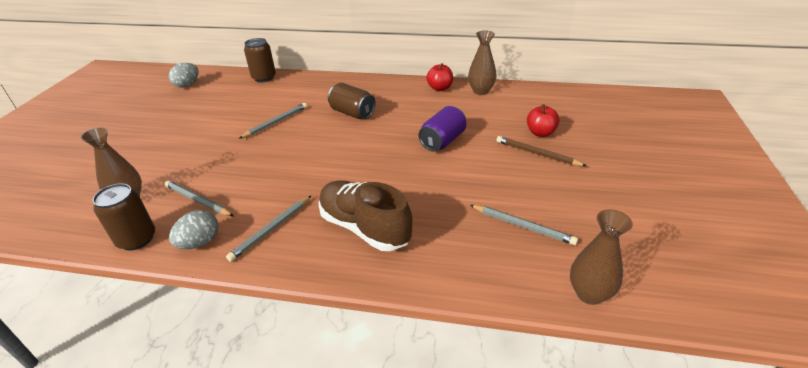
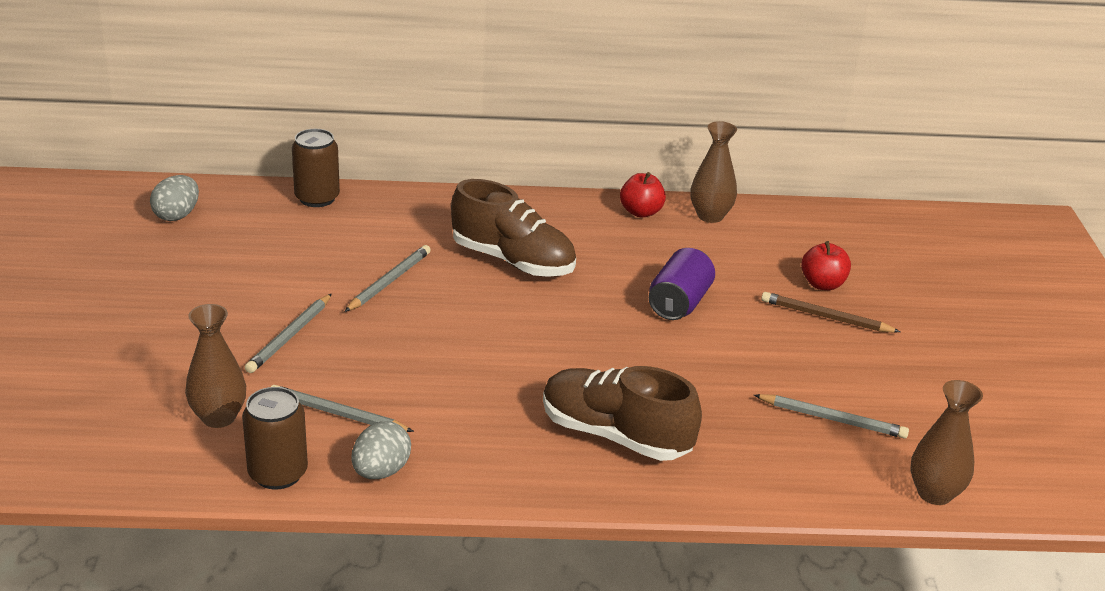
camera: 15 degrees left, 5 degrees down
grey pencil [226,196,311,262] -> grey pencil moved to [245,294,332,373]
brown can [328,83,376,119] -> brown shoe [451,179,576,277]

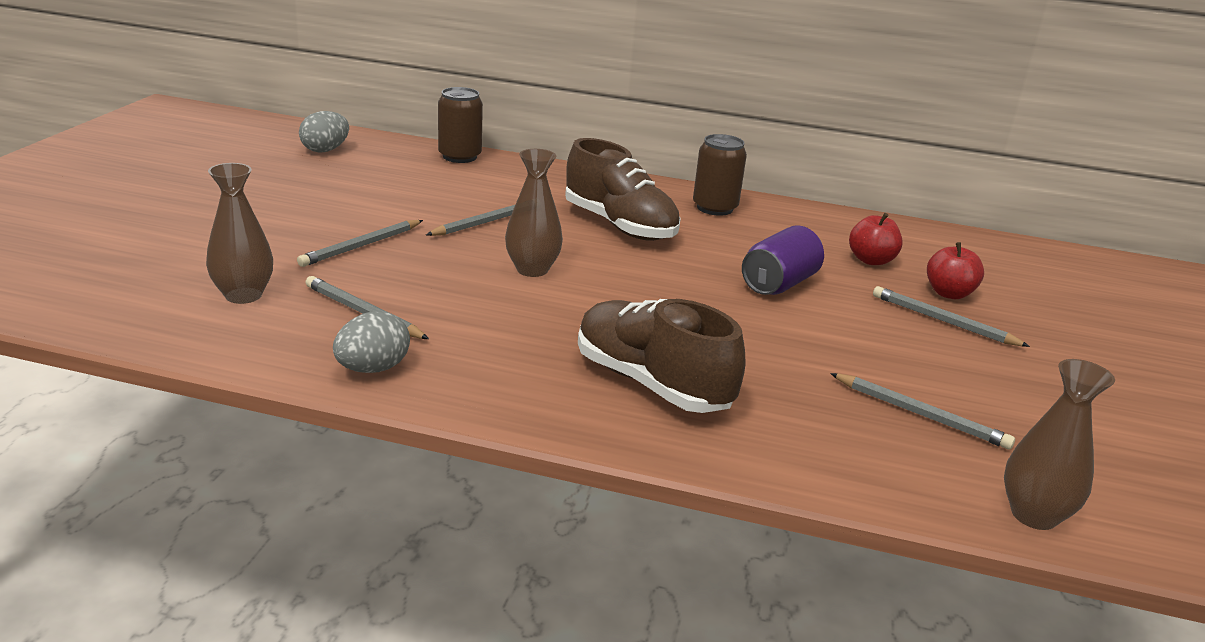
camera: 15 degrees right, 5 degrees down
brown can [242,387,308,489] -> brown can moved to [693,134,747,216]
red apple [620,172,666,218] -> red apple moved to [849,213,903,265]
brown vase [691,121,737,223] -> brown vase moved to [505,149,563,277]
brown pencil [761,292,900,333] -> grey pencil [873,286,1030,347]

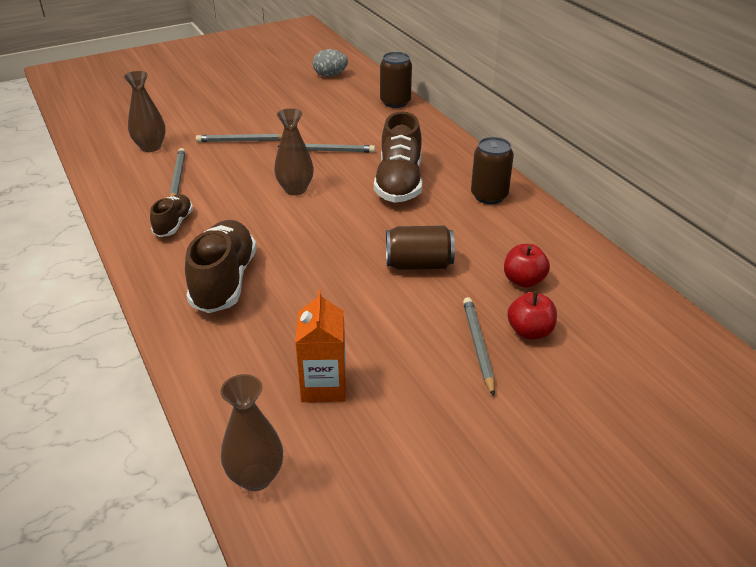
camera: 50 degrees right, 10 degrees up
grey egg [333,311,410,373] -> none
purple can [742,225,824,295] -> brown can [386,226,455,270]
grey pencil [830,373,1015,450] -> orange carton [295,290,346,402]
none -> brown shoe [150,194,193,237]

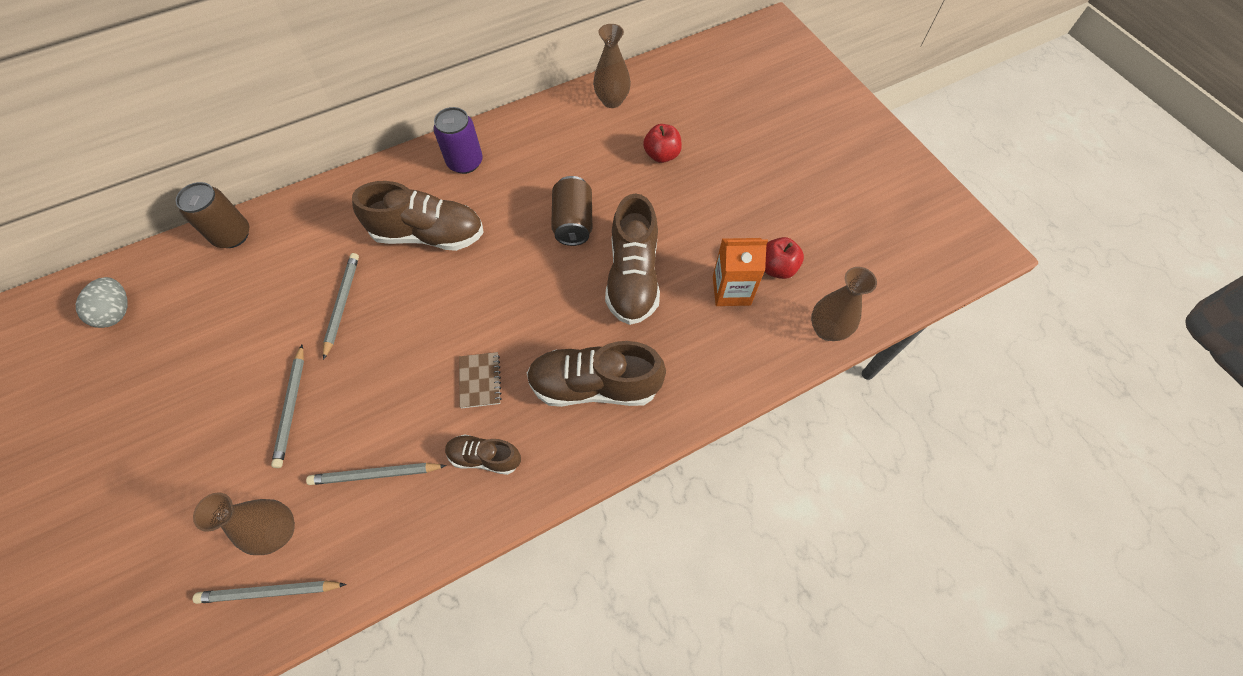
camera: 90 degrees left, 25 degrees up
brown vase [274,108,314,195] -> brown vase moved to [593,24,631,108]
grey pencil [463,297,495,396] -> grey pencil moved to [193,581,347,604]
brown can [471,137,514,204] -> purple can [433,107,483,174]
red apple [504,244,550,288] -> red apple moved to [764,237,804,279]
none -> brown notebook [459,352,502,408]
none -> brown shoe [605,193,660,325]

